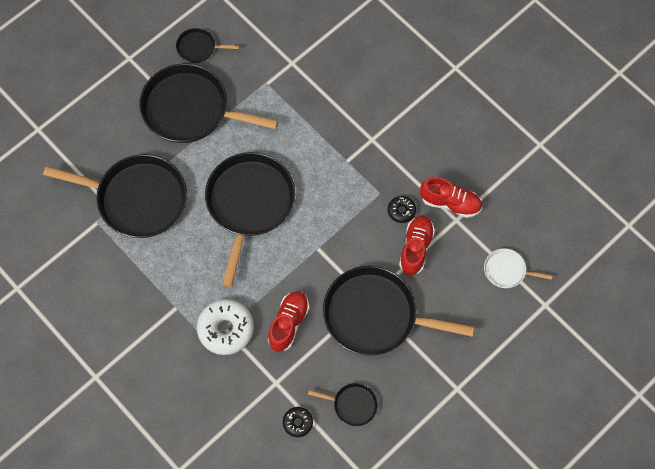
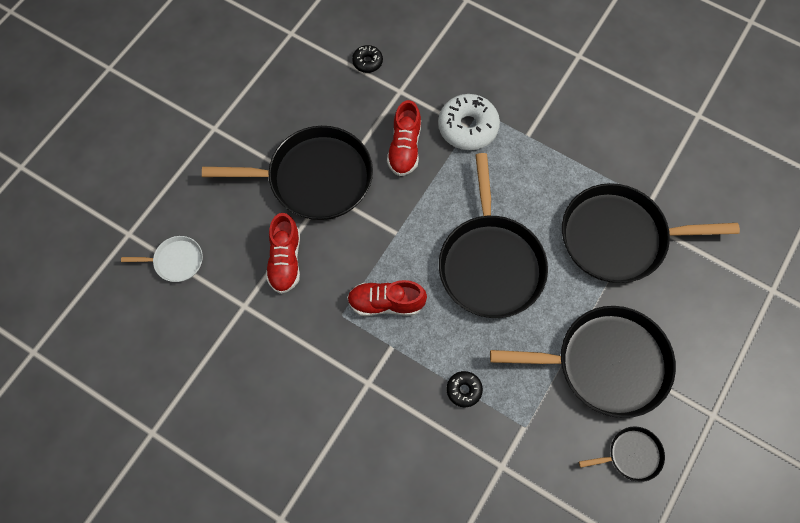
camera: 165 degrees right, 0 degrees up
black pan [308,383,378,426] -> none
black donut [388,196,416,223] -> black donut moved to [447,371,483,407]
red shoe [420,177,482,218] -> red shoe moved to [347,280,427,316]

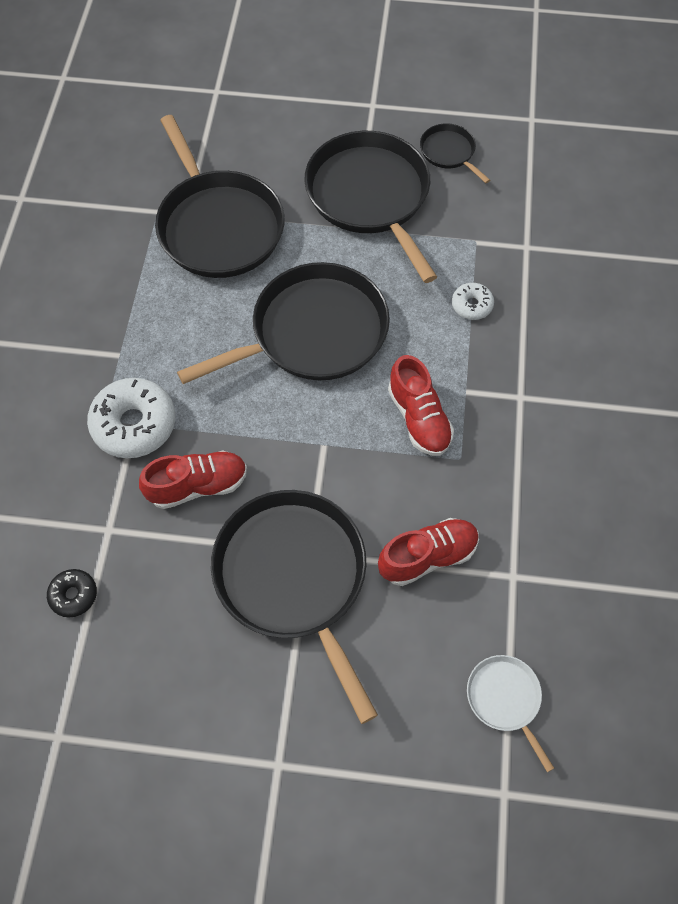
camera: 115 degrees left, 5 degrees down
black donut [447,371,483,407] -> white donut [452,283,494,320]

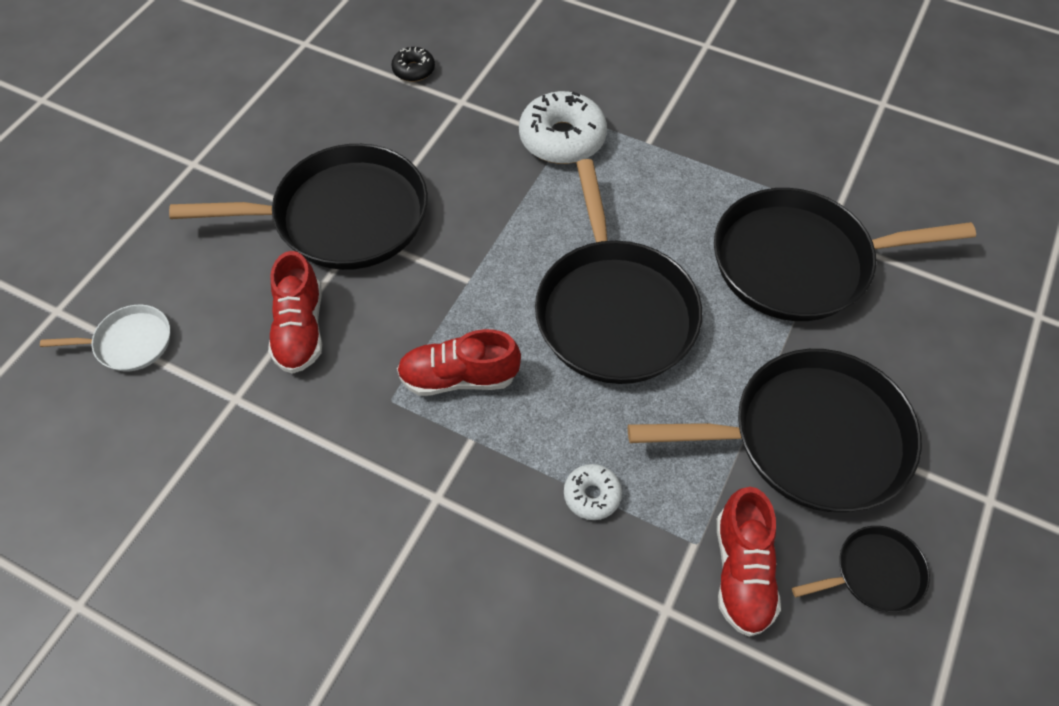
camera: 110 degrees right, 5 degrees down
red shoe [139,451,247,509] -> red shoe moved to [717,487,781,637]

